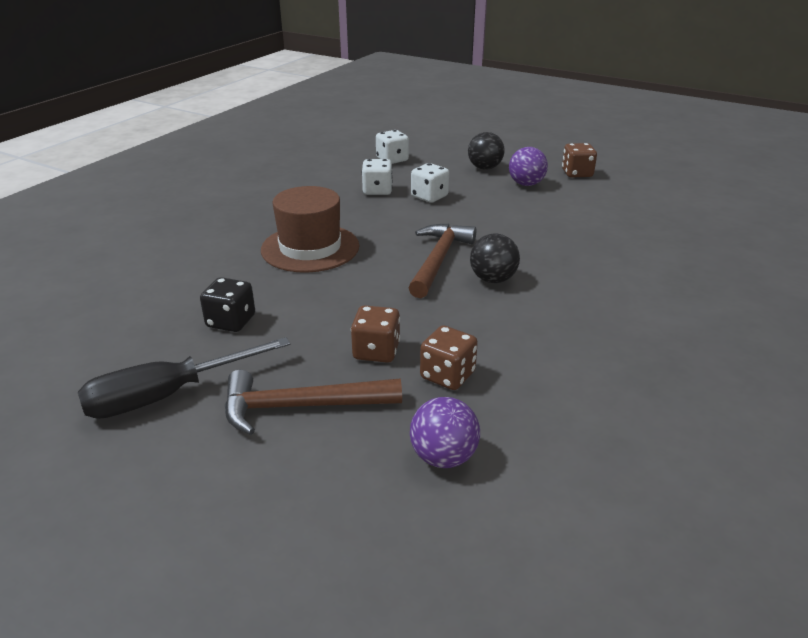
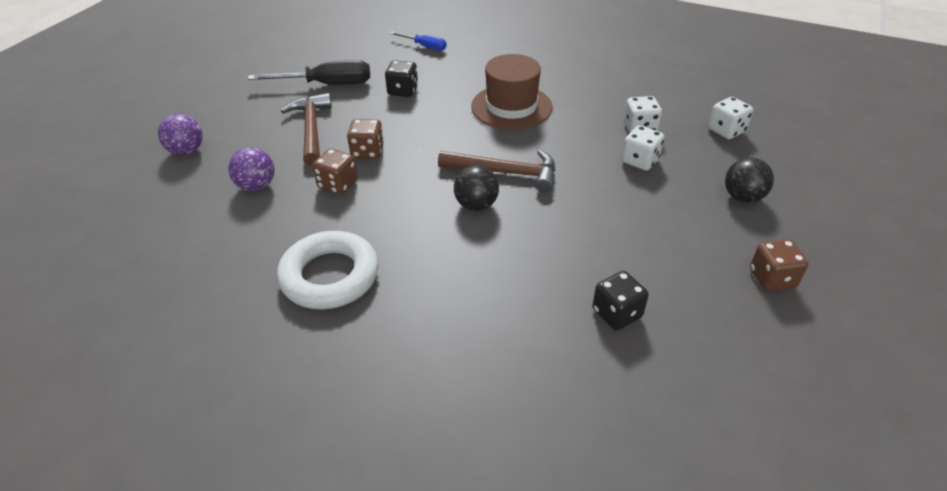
camera: 85 degrees right, 10 degrees up
black screwdriver [78,337,290,419] -> black screwdriver turned 120 degrees clockwise [248,60,370,85]
purple ball [509,147,548,186] -> purple ball moved to [158,114,203,155]
none -> white ring [277,231,379,309]
none -> blue screwdriver [390,32,446,51]
none -> black dice [592,271,649,330]

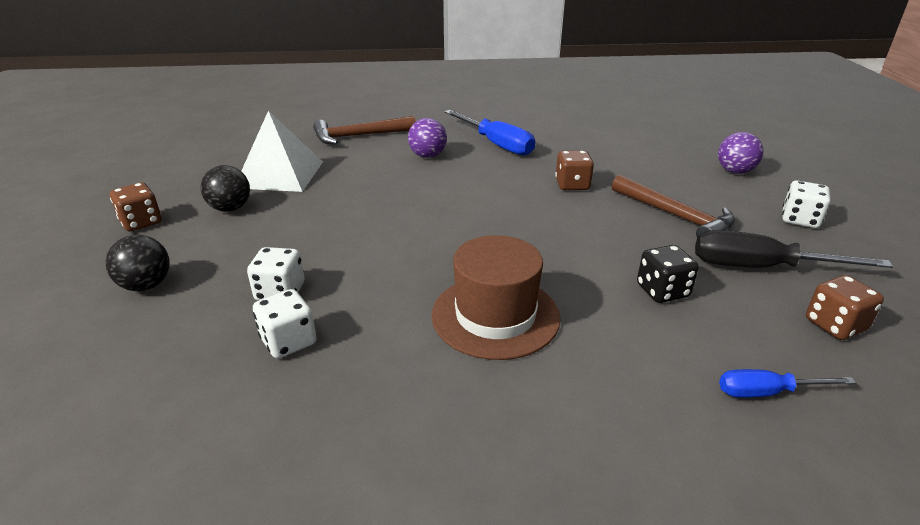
camera: 150 degrees right, 10 degrees down
purple ball [228,147,274,191] -> purple ball moved to [408,118,447,158]
black screwdriver [248,60,370,85] -> black screwdriver turned 45 degrees clockwise [695,230,894,268]
white ring [277,231,379,309] -> blue screwdriver [444,110,535,156]
brown dice [347,119,384,159] -> brown dice moved to [806,275,884,340]
brown hammer [438,150,555,192] -> brown hammer moved to [313,116,416,144]
black ball [454,165,499,211] -> black ball moved to [201,165,250,212]
black dice [592,271,649,330] -> white pyramid [241,111,323,192]
white dice [708,97,753,139] -> white dice moved to [782,180,830,228]

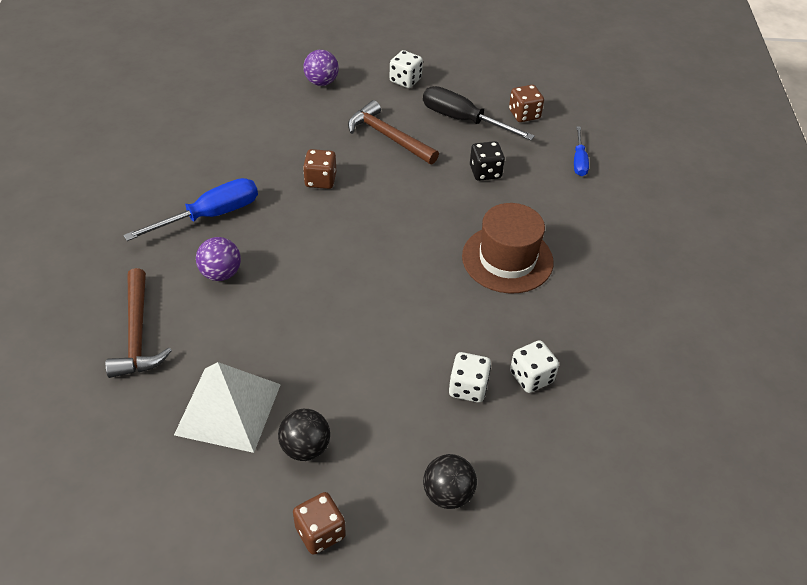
camera: 85 degrees left, 15 degrees up
brown hammer [612,175,735,237] -> brown hammer turned 105 degrees counterclockwise [348,100,439,164]
black screwdriver [695,230,894,268] -> black screwdriver turned 105 degrees clockwise [423,86,535,140]

